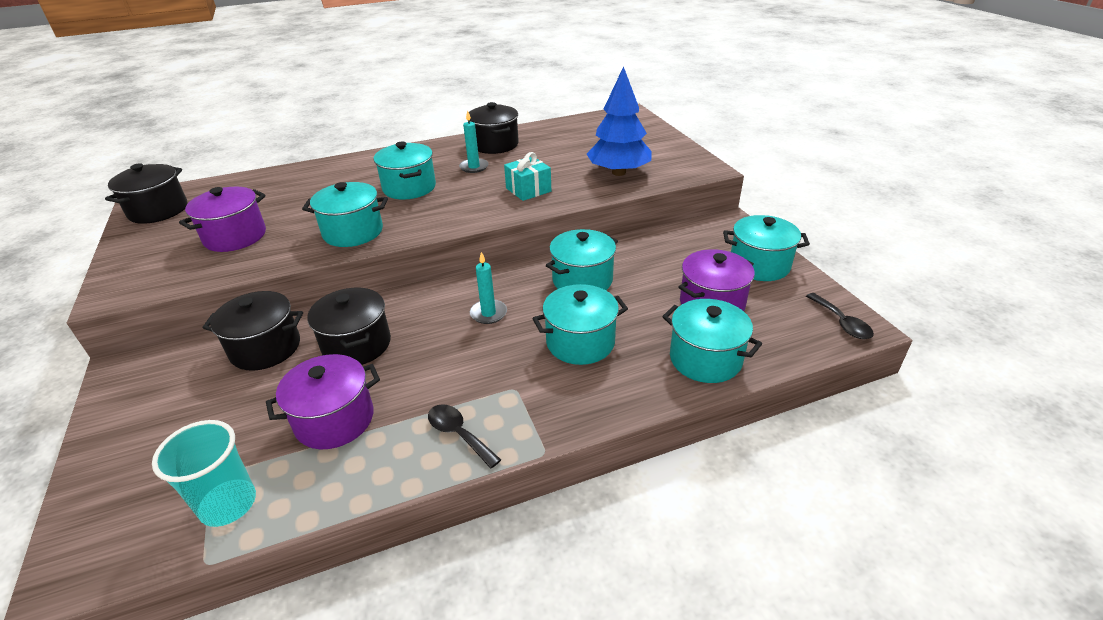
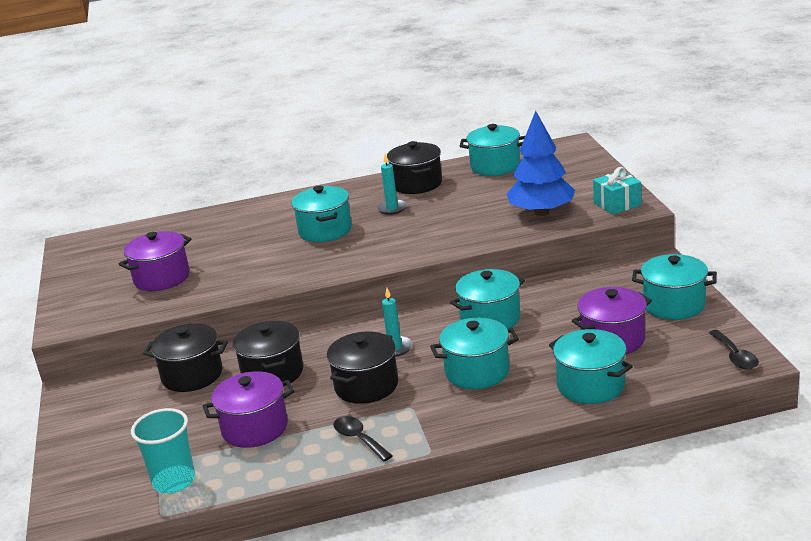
camera: 10 degrees right, 10 degrees down
black pot [105,164,187,224] -> black pot moved to [327,331,398,404]
turquoise pot [302,182,388,247] -> turquoise pot moved to [460,124,525,176]
turquoise gift [504,152,551,201] -> turquoise gift moved to [593,167,641,215]

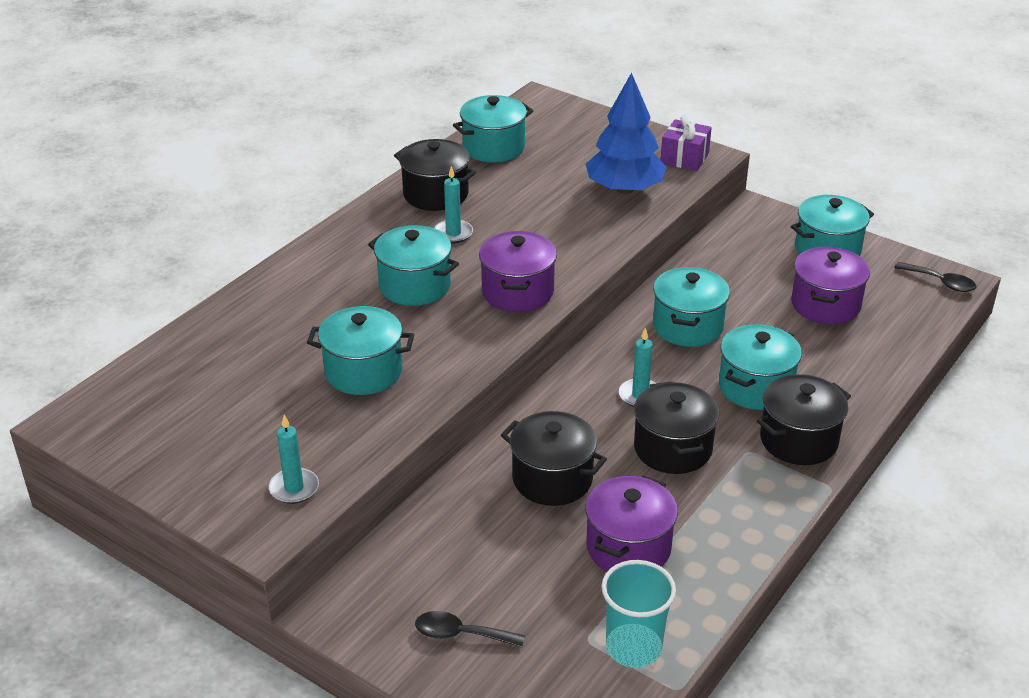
camera: 45 degrees left, 10 degrees up
purple pot [119,231,191,291] -> purple pot moved to [479,231,557,312]
black pot [143,323,228,392] -> black pot moved to [757,374,851,465]
black spoon [334,416,393,462] -> black spoon moved to [415,611,525,648]
turquoise pot [549,329,633,404] -> turquoise pot moved to [307,306,414,395]
turquoise gift [593,167,641,215] -> purple gift [661,115,712,171]
none -> turquoise candle [269,415,319,504]

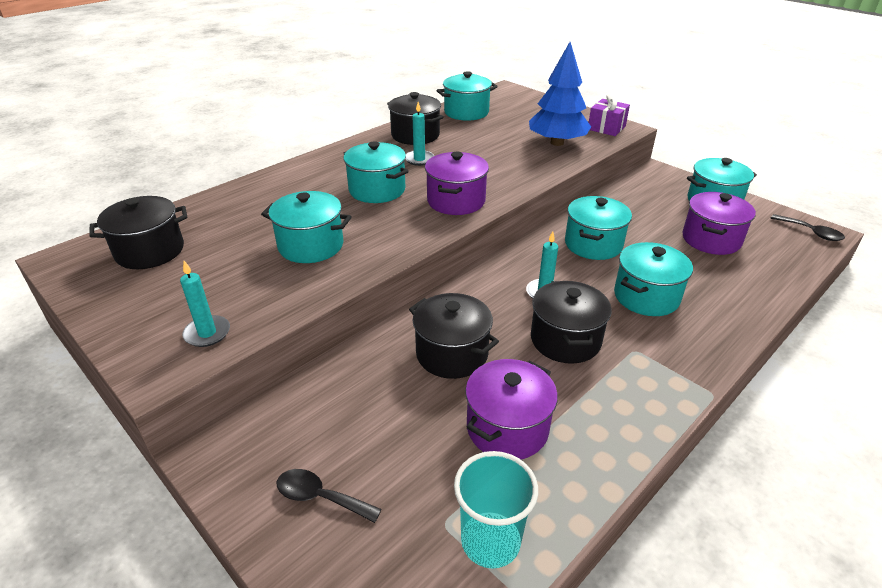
camera: 10 degrees right, 0 degrees up
black pot [757,374,851,465] -> black pot moved to [89,196,188,269]

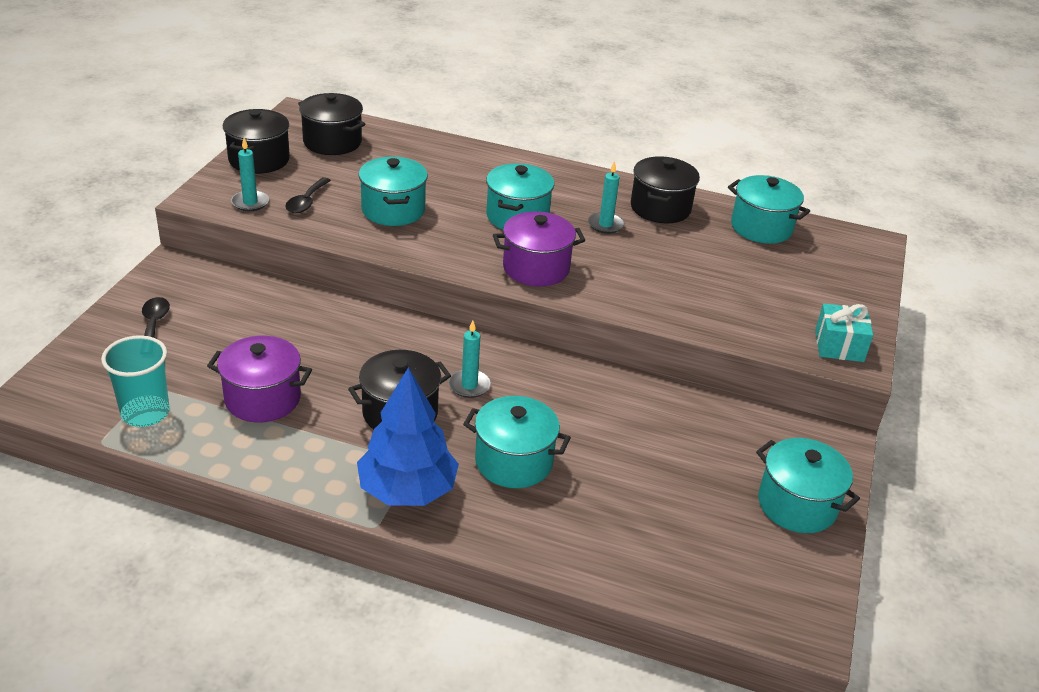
camera: 60 degrees right, 0 degrees up
black pot [409,293,499,379] -> black pot moved to [223,109,290,174]
blue tree [529,42,591,146] -> blue tree moved to [357,367,459,506]
turquoise pot [565,196,632,260] -> none
purple gift [589,94,630,136] -> turquoise gift [815,303,873,362]
purple pot [682,192,756,255] -> none
black spoon [771,214,845,241] -> black spoon moved to [285,177,331,213]

